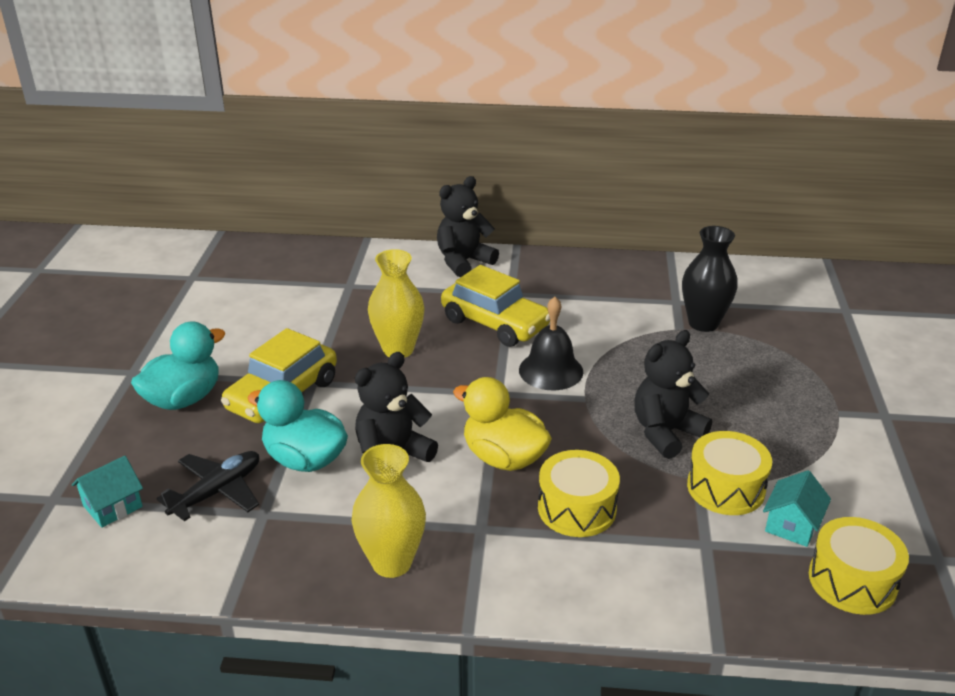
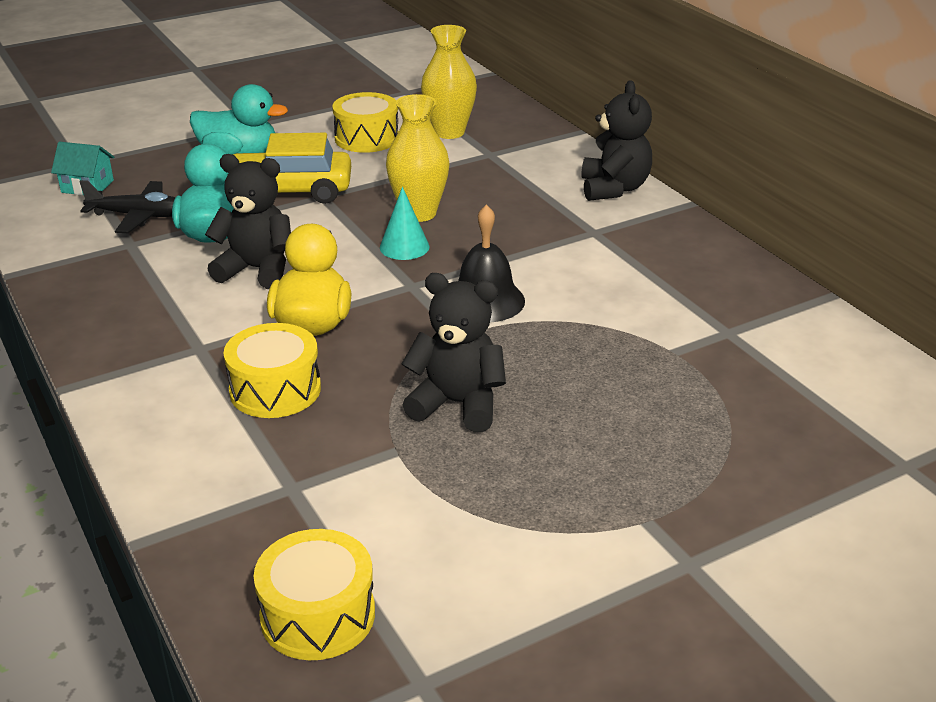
camera: 55 degrees right, 0 degrees up
yellow vase [351,444,426,578] -> yellow vase moved to [421,25,477,139]
black teddy bear [437,176,499,277] -> black teddy bear turned 75 degrees clockwise [581,80,652,201]
yellow car [441,265,550,347] -> none
black vase [682,226,738,332] -> none
yellow drum [687,431,772,515] -> yellow drum moved to [332,92,399,153]
turquoise house [763,470,831,547] -> none
none -> turquoise cone [380,187,429,260]

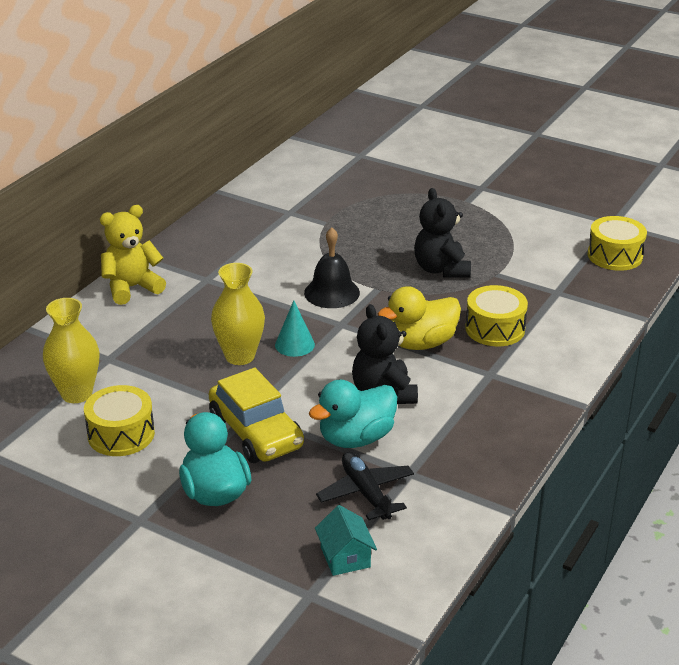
camera: 120 degrees left, 0 degrees up
black teddy bear [581,80,652,201] -> yellow teddy bear [100,205,166,305]

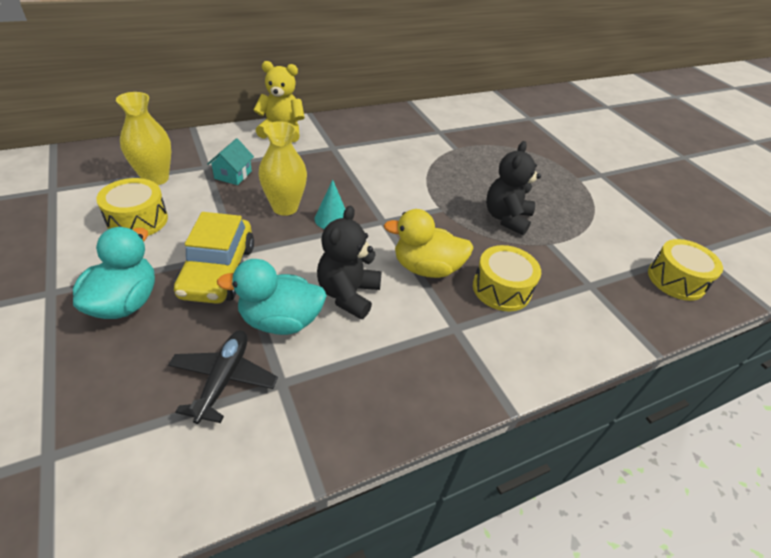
camera: 30 degrees right, 10 degrees up
black bell [304,227,360,308] -> none
turquoise house [315,505,377,576] -> turquoise house moved to [207,138,254,185]

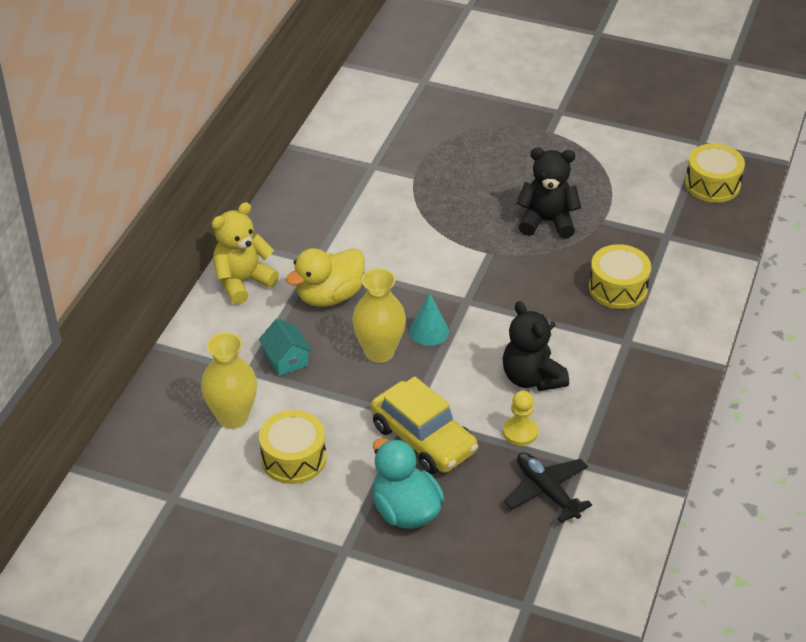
camera: 40 degrees left, 0 degrees up
turquoise duck [217,259,327,335] -> yellow pawn [503,390,538,446]
yellow duck [384,209,473,278] -> yellow duck moved to [286,248,365,307]
black teddy bear [486,141,541,236] -> black teddy bear turned 120 degrees clockwise [516,148,581,239]

